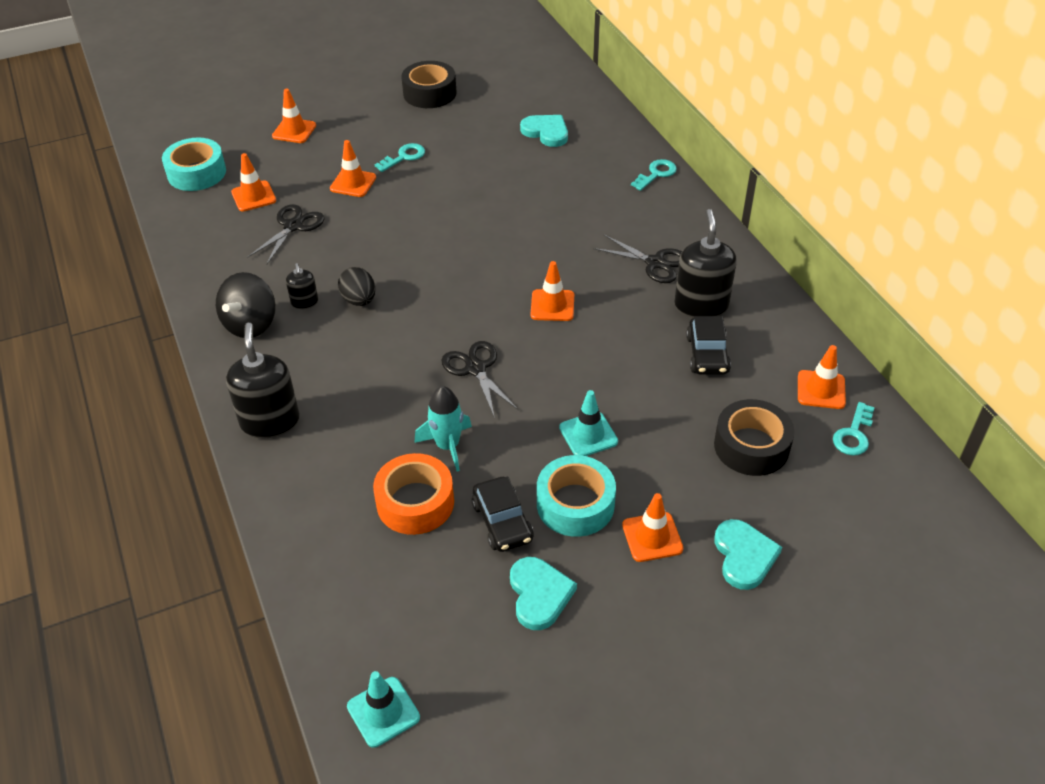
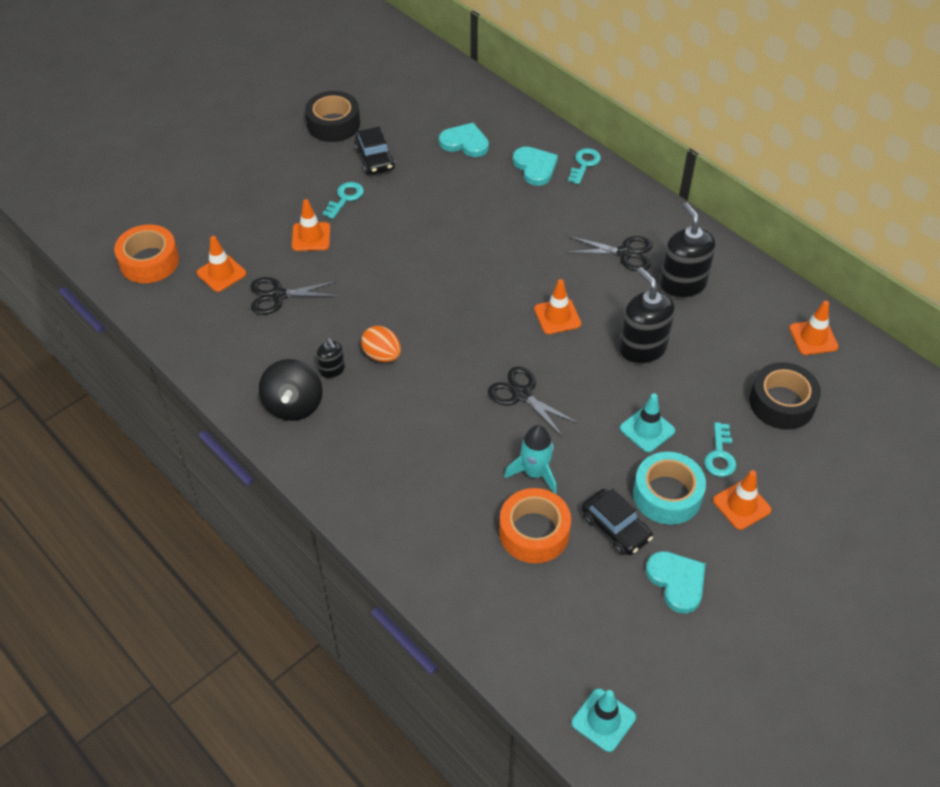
camera: 20 degrees left, 5 degrees up
turquoise tape [162,137,226,191] -> orange tape [114,225,179,283]
black soap dispenser [226,323,300,438] -> black soap dispenser moved to [619,267,675,364]
black scissors [247,204,325,265] -> black scissors turned 105 degrees counterclockwise [250,277,339,315]
orange traffic cone [272,89,316,143] -> none
black egg [338,267,375,306] -> orange egg [361,326,401,362]
black car [686,316,731,375] -> black car moved to [355,127,395,174]
turquoise heart [714,519,782,590] -> turquoise heart moved to [513,147,558,186]
turquoise key [833,402,875,456] -> turquoise key moved to [704,422,736,477]

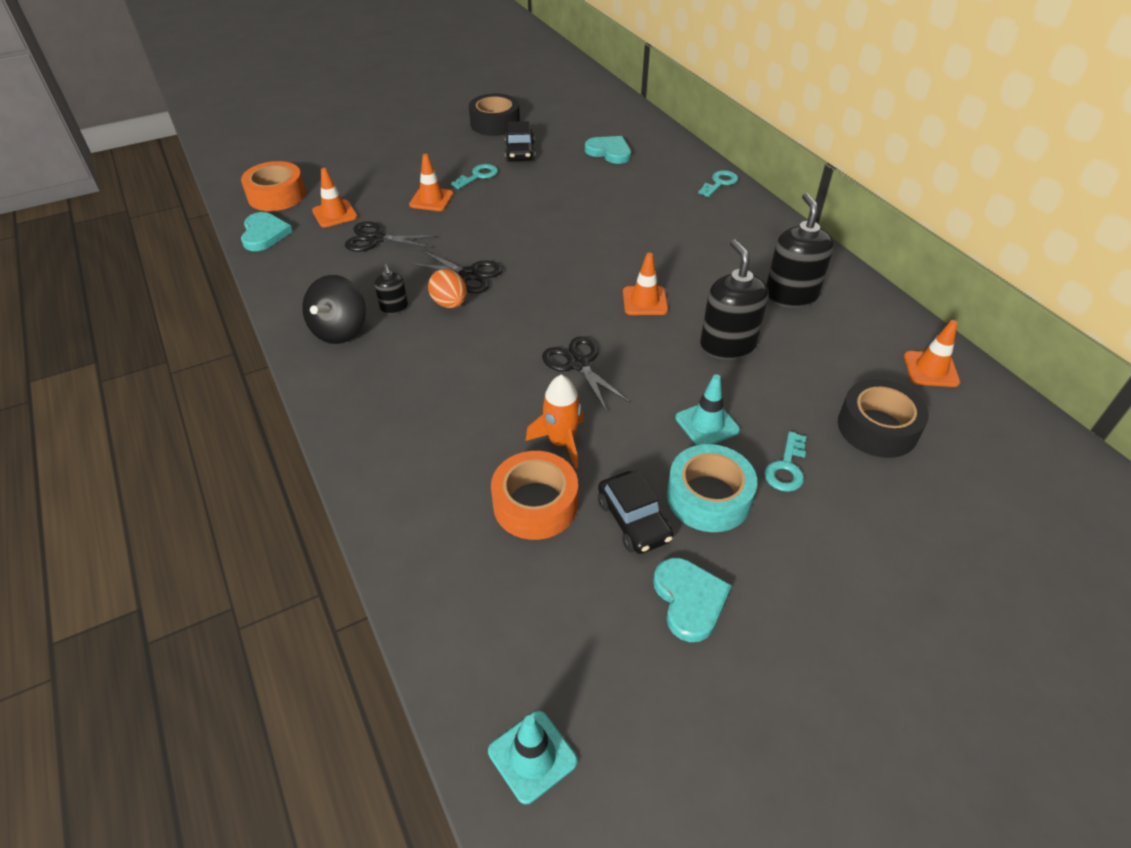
camera: 15 degrees right, 5 degrees down
turquoise rocket [504,425,557,494] -> orange rocket [525,375,584,469]
turquoise heart [513,147,558,186] -> turquoise heart moved to [241,212,293,251]
black scissors [566,236,653,271] -> black scissors moved to [409,250,503,293]
orange traffic cone [713,470,772,530] -> none

